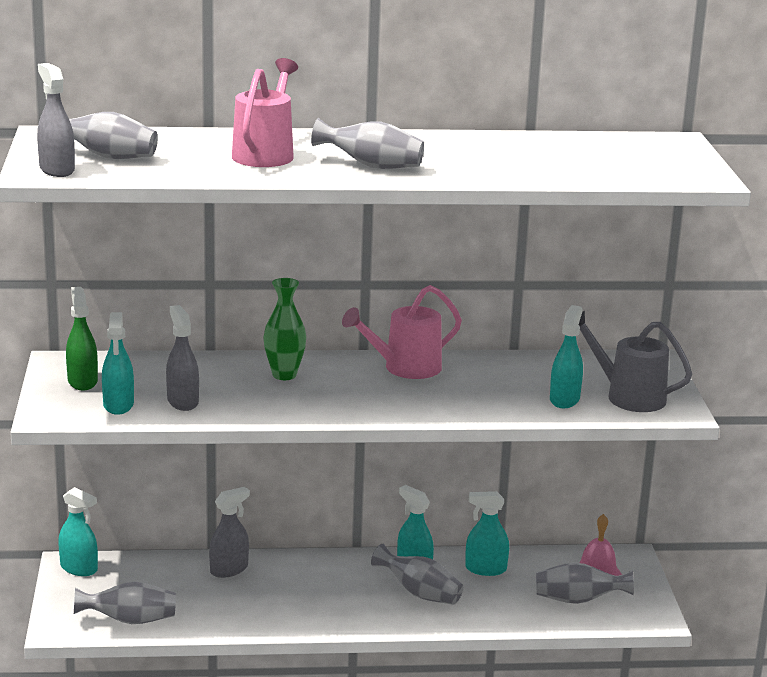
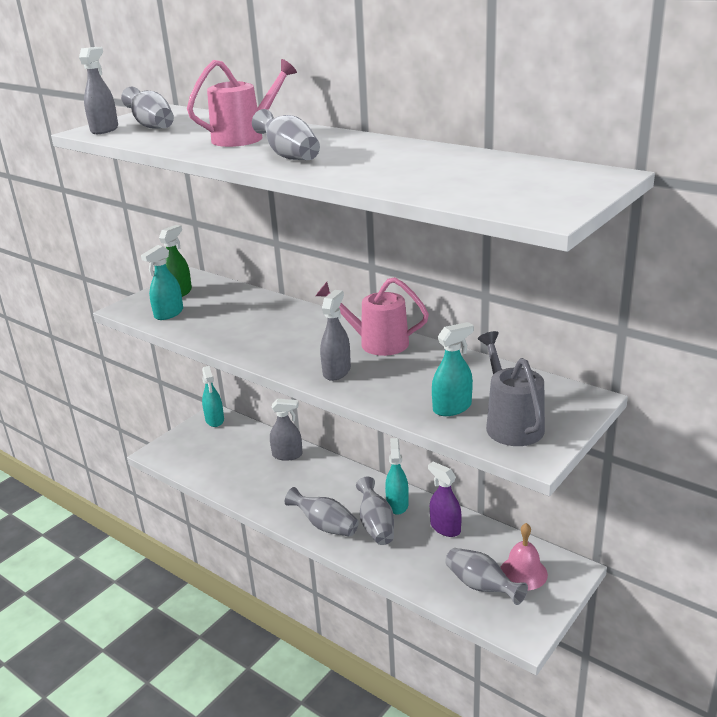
camera: 45 degrees right, 5 degrees up
grey vase [74,582,176,624] -> grey vase moved to [285,487,359,537]
grey spray bottle [166,305,199,411] -> grey spray bottle moved to [320,290,351,381]
green vase [263,278,306,380] -> none
turquoise spray bottle [465,491,509,576] -> purple spray bottle [428,462,462,537]

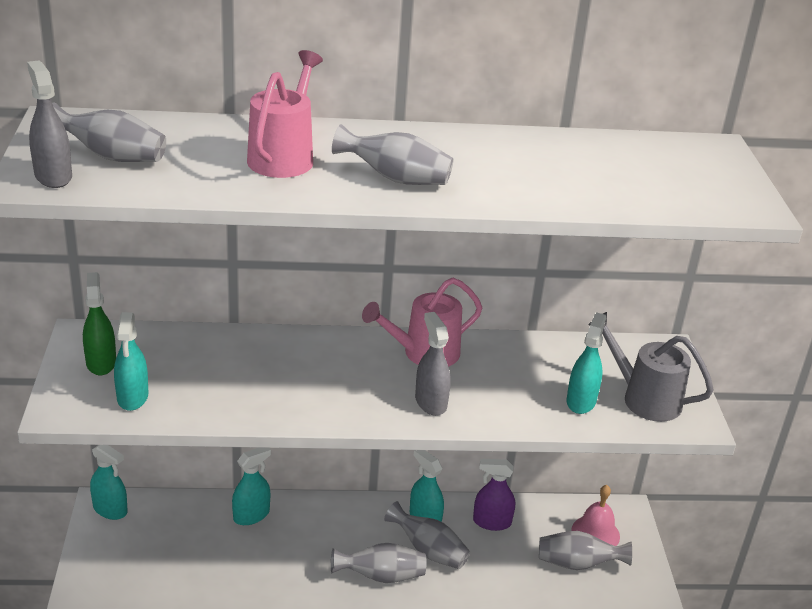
camera: 45 degrees left, 5 degrees up
grey spray bottle [270,399,303,461] -> turquoise spray bottle [232,448,271,525]

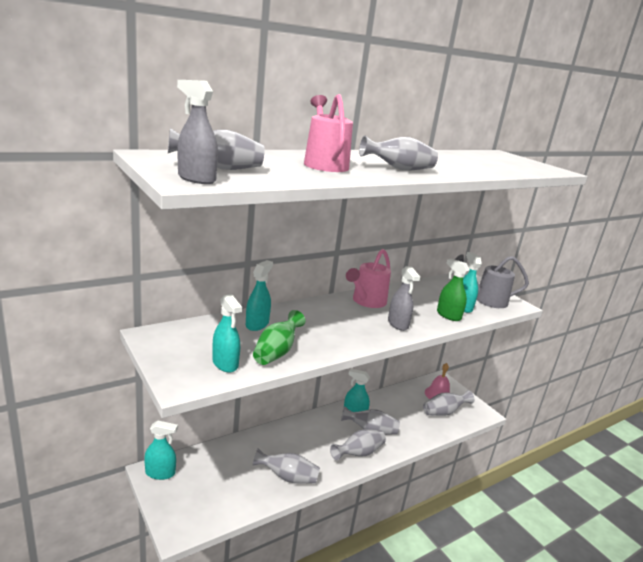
camera: 30 degrees left, 10 degrees down
green spray bottle [83,272,116,375] -> green spray bottle moved to [437,259,470,321]
turquoise spray bottle [232,448,271,525] -> turquoise spray bottle moved to [246,260,273,331]
grey spray bottle [415,312,451,416] -> grey spray bottle turned 150 degrees counterclockwise [388,266,420,331]
purple spray bottle [473,459,515,531] -> none
none -> green vase [253,310,305,365]
none -> grey vase [253,449,320,483]

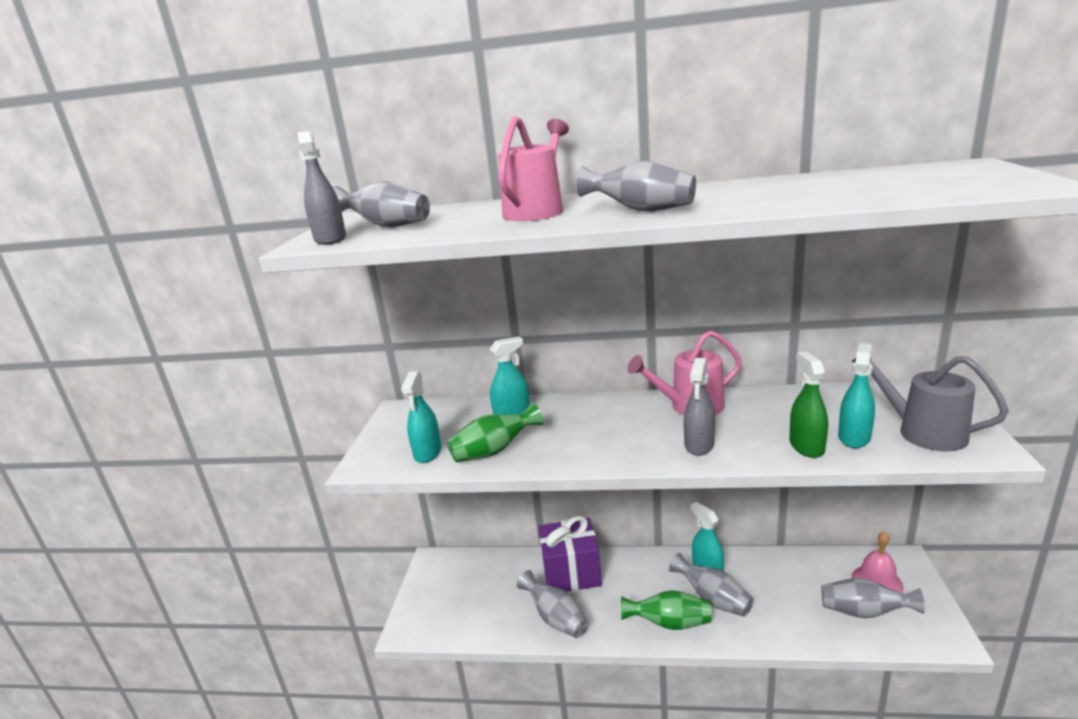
camera: 45 degrees right, 0 degrees up
turquoise spray bottle [144,420,178,480] -> none
grey vase [330,429,386,461] -> green vase [621,590,712,630]
none -> purple gift [538,516,602,592]

